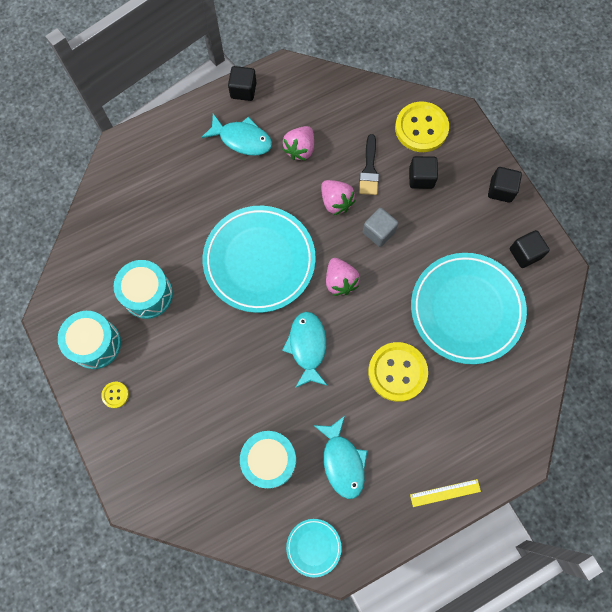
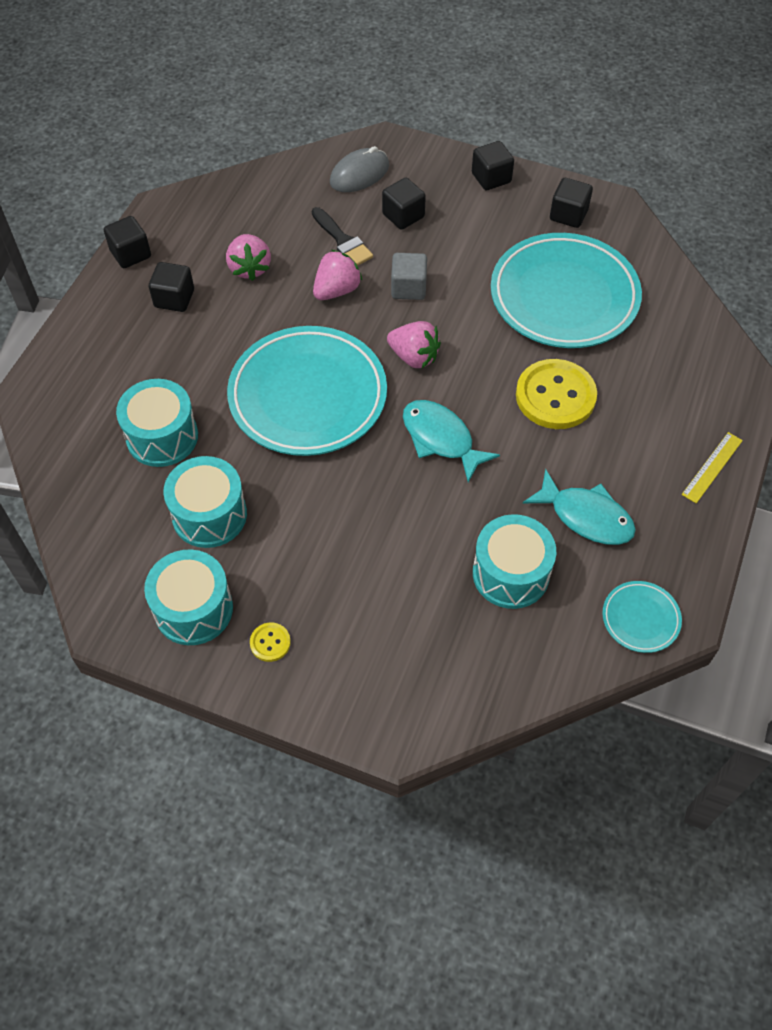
camera: 40 degrees left, 15 degrees down
turquoise fish [201,114,272,156] -> black cube [149,262,194,312]
pink strawberry [321,180,356,215] -> pink strawberry turned 60 degrees counterclockwise [313,250,362,300]
yellow button [395,101,449,152] -> grey mouse [330,146,389,192]
none -> turquoise drum [116,379,198,467]

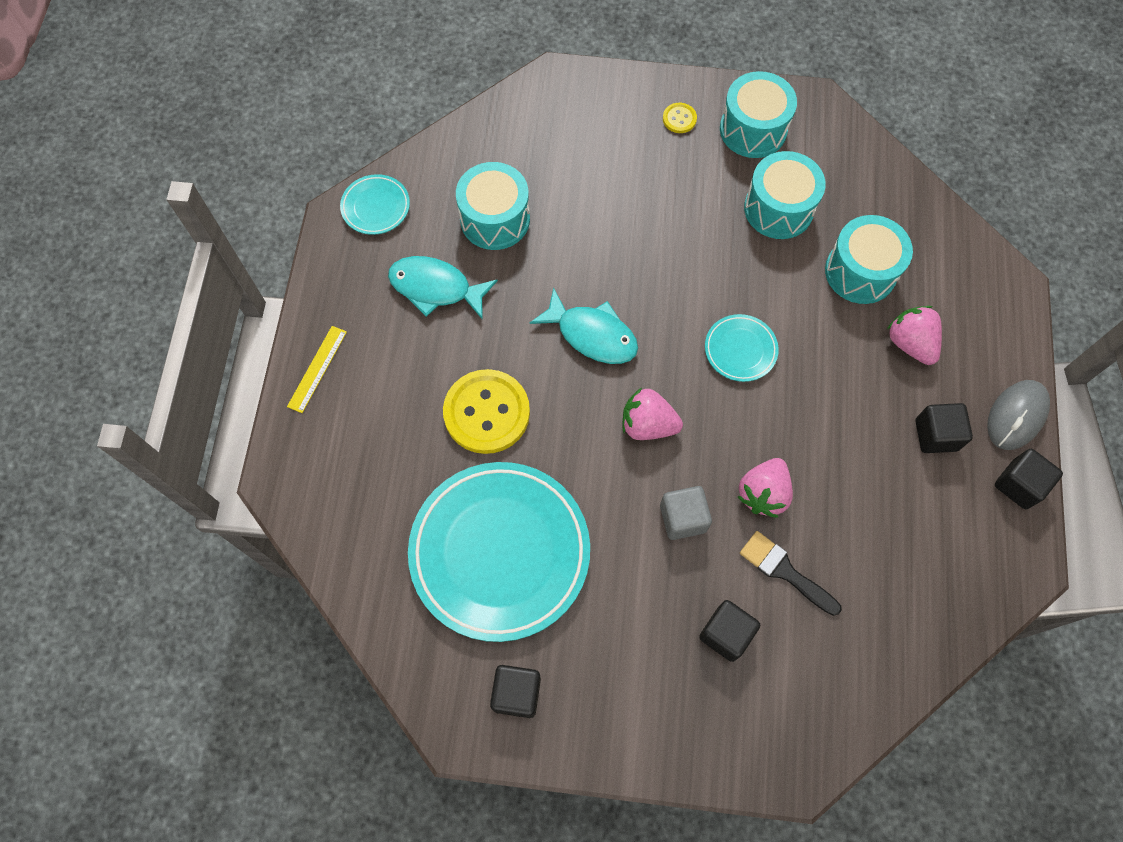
camera: 165 degrees right, 10 degrees up
pink strawberry [226,234,271,281] -> pink strawberry moved to [887,306,942,365]
turquoise plate [227,326,387,456] -> turquoise plate [705,314,779,382], size x0.44
grey mouse [330,146,389,192] -> grey mouse moved to [987,380,1050,450]
black cube [472,141,514,190] -> none

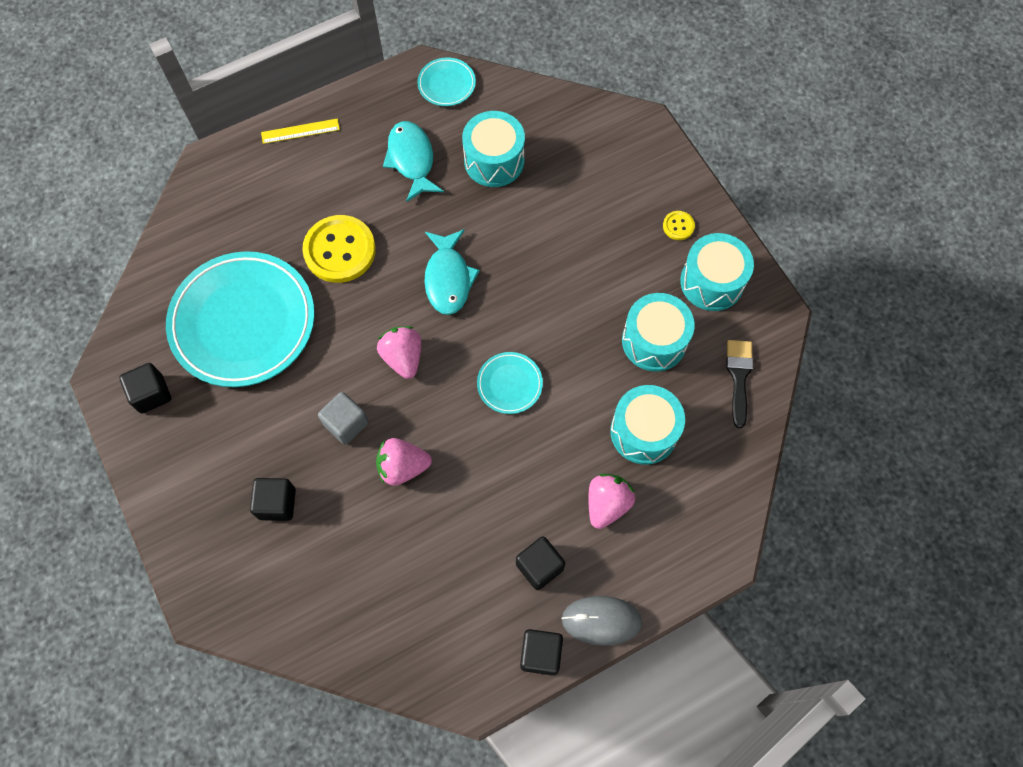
camera: 55 degrees right, 0 degrees up
black brush [740,531,842,616] -> black brush moved to [726,340,753,428]

